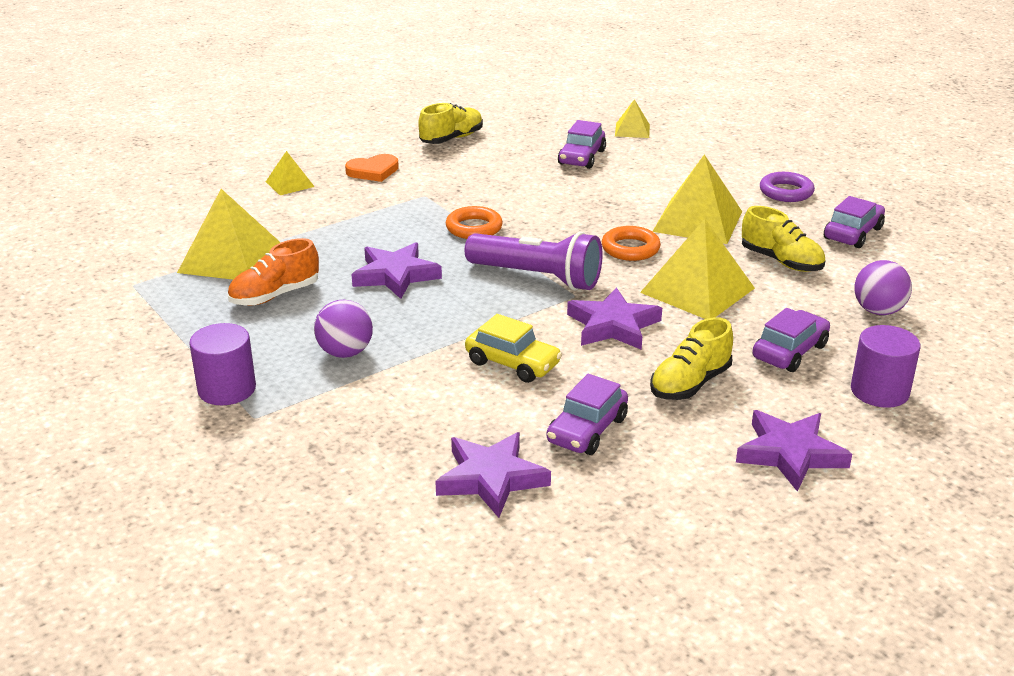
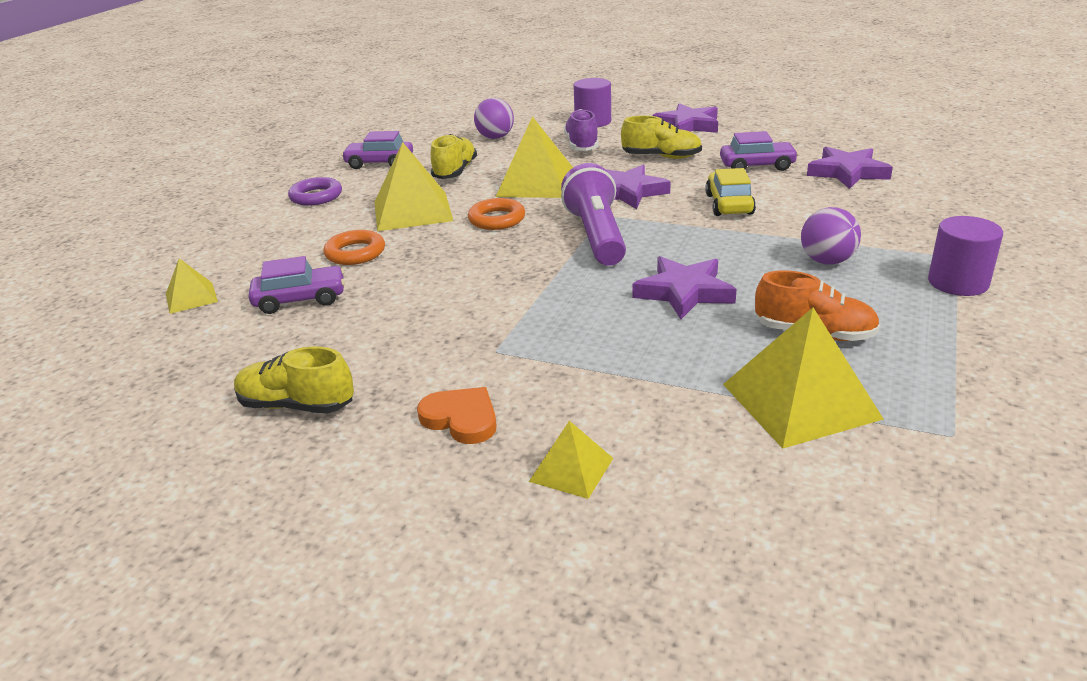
camera: 120 degrees left, 0 degrees up
orange ring [445,206,503,239] -> orange ring moved to [323,230,385,265]
purple car [753,308,830,372] -> purple shoe [564,109,599,151]

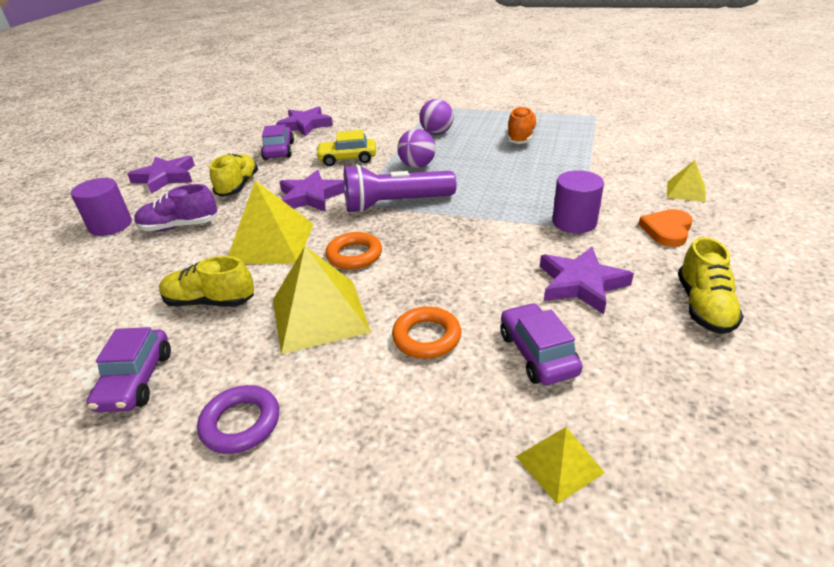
camera: 95 degrees left, 5 degrees up
purple ball [474,98,514,139] -> purple ball moved to [397,129,436,168]
purple star [633,256,737,319] -> purple star moved to [540,247,634,314]
yellow pyramid [723,308,884,449] -> none
purple cylinder [928,216,1003,296] -> purple cylinder moved to [552,171,604,233]

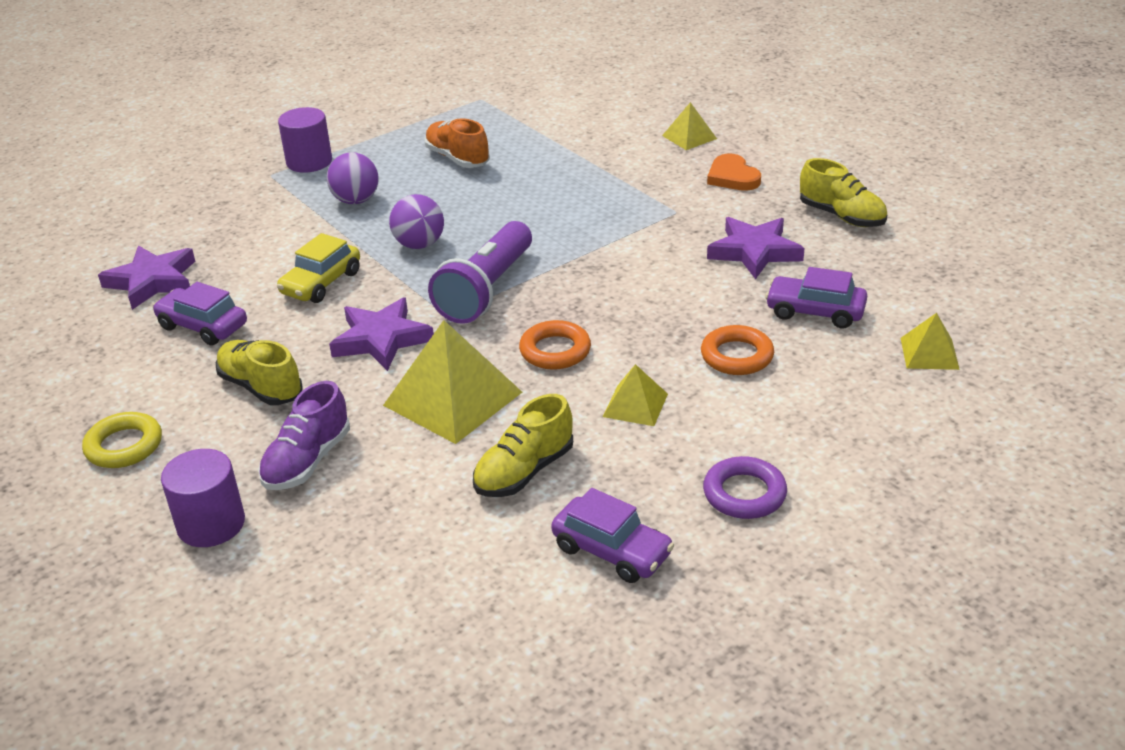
camera: 55 degrees left, 0 degrees up
purple star [127,156,195,194] -> yellow ring [82,412,162,468]
yellow pyramid [273,246,371,354] -> yellow pyramid [603,364,668,426], size x0.53
purple cylinder [552,171,604,233] -> purple cylinder moved to [278,107,332,173]

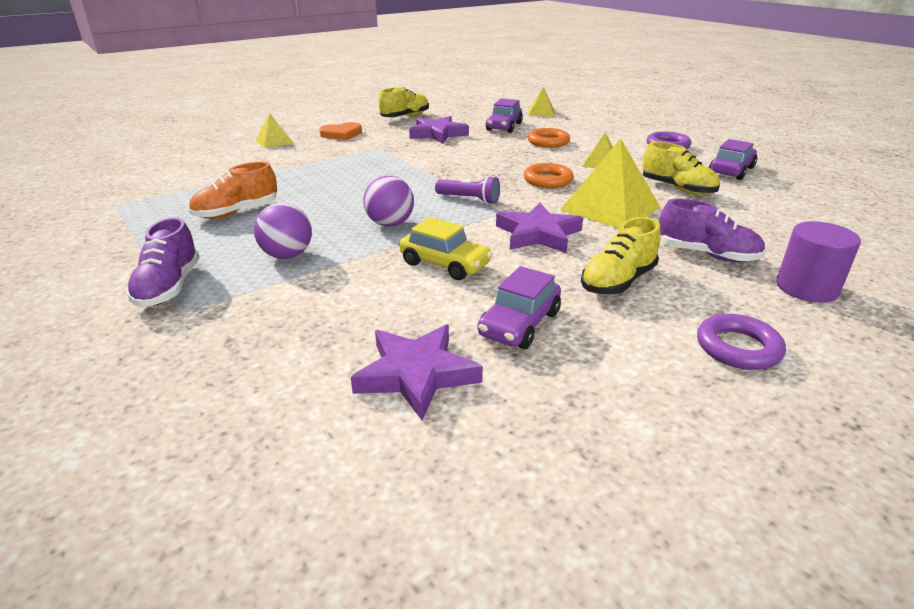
camera: 90 degrees left, 5 degrees down
yellow ring [82,412,162,468] -> purple ring [697,314,786,370]
purple cylinder [278,107,332,173] -> purple shoe [126,217,200,307]
purple flashlight [428,221,532,324] -> purple flashlight [435,176,500,204], size x0.54

